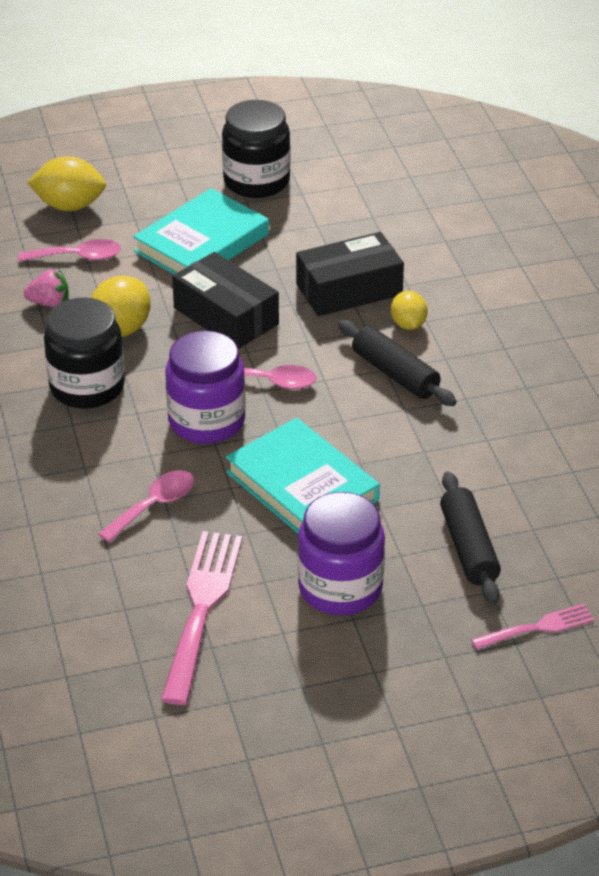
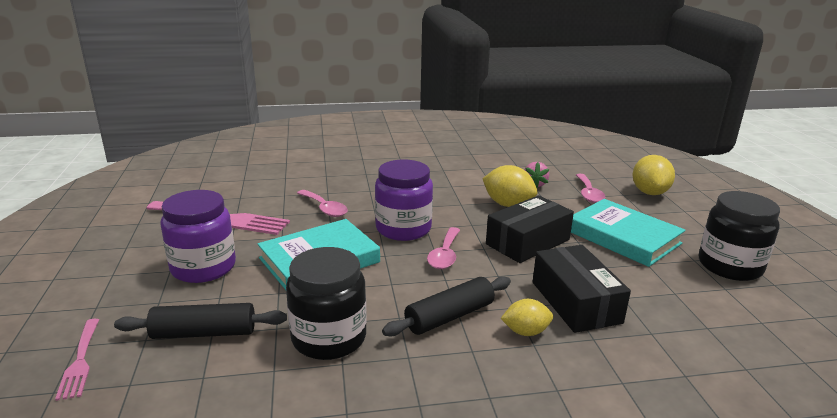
camera: 95 degrees right, 15 degrees down
black jar [44,297,125,409] -> black jar moved to [286,247,367,360]

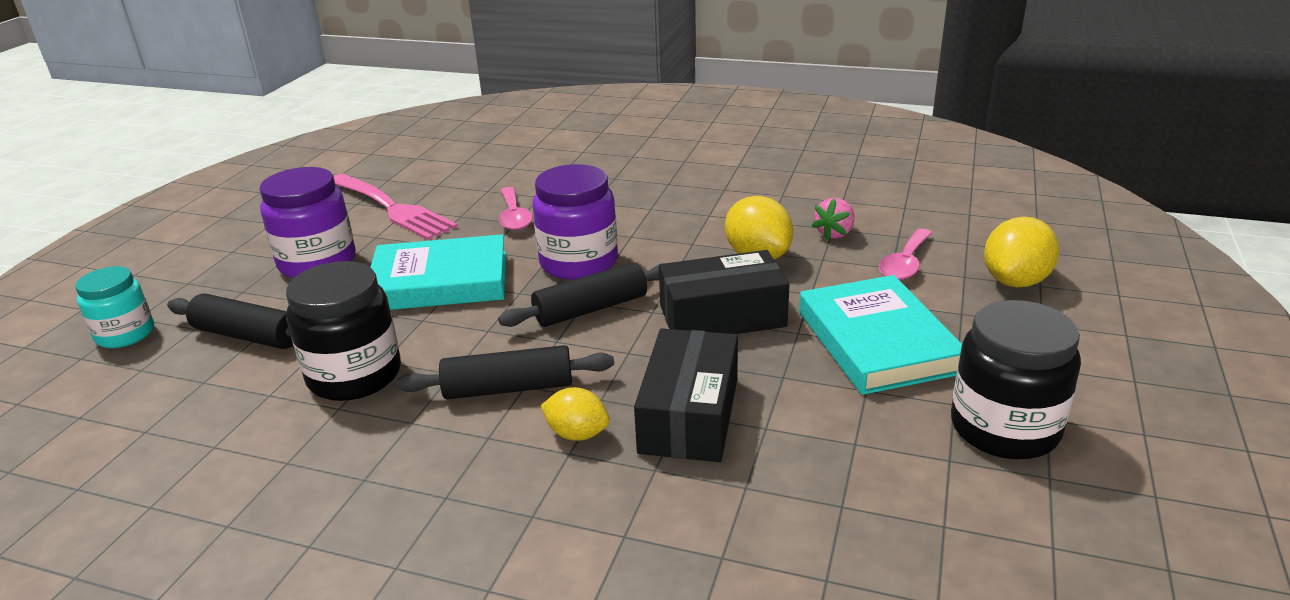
camera: 30 degrees right, 5 degrees up
pink fork [55,319,99,401] -> turquoise jar [75,266,154,348]
pink spoon [427,227,460,269] -> black rolling pin [498,262,664,327]

